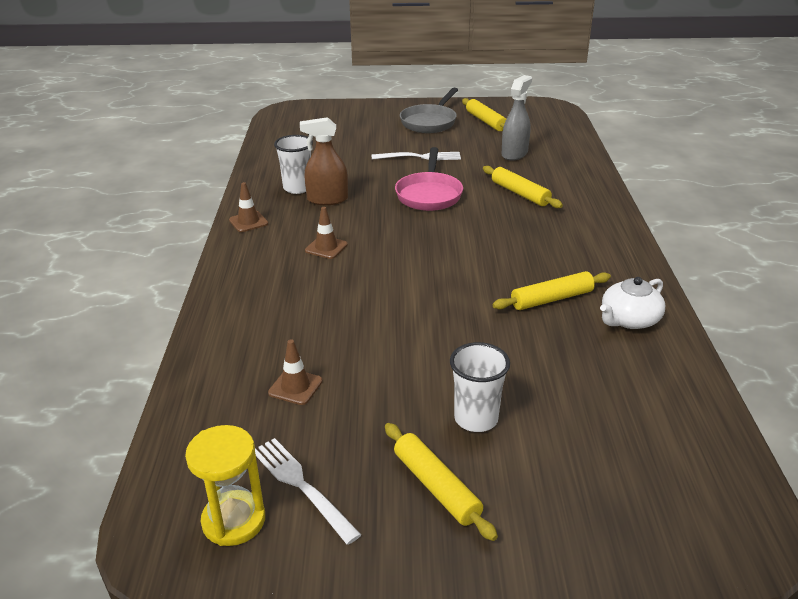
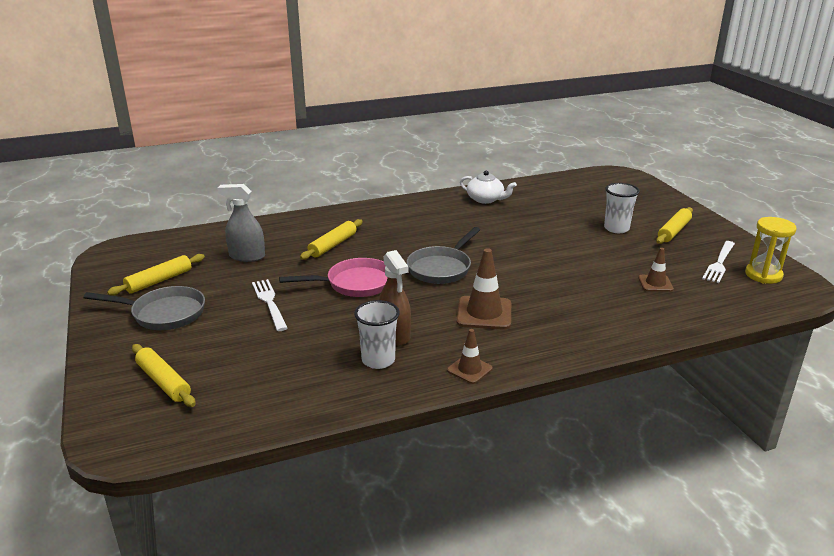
camera: 110 degrees left, 5 degrees down
brown traffic cone [305,207,348,259] -> brown traffic cone [457,248,511,330], size x1.69
yellow rolling pin [493,271,611,310] -> yellow rolling pin moved to [132,344,196,407]
none -> grey pan [407,227,480,284]

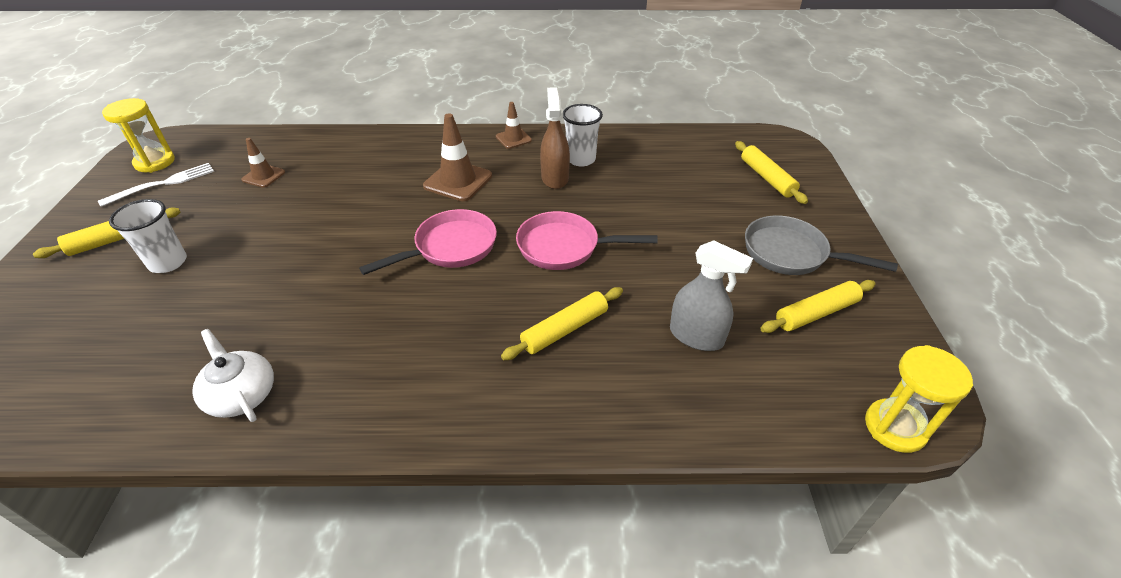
camera: 160 degrees left, 15 degrees up
white fork [252,279,288,331] -> none
grey pan [407,227,480,284] -> pink pan [359,209,497,275]
none -> yellow hourglass [865,345,973,453]

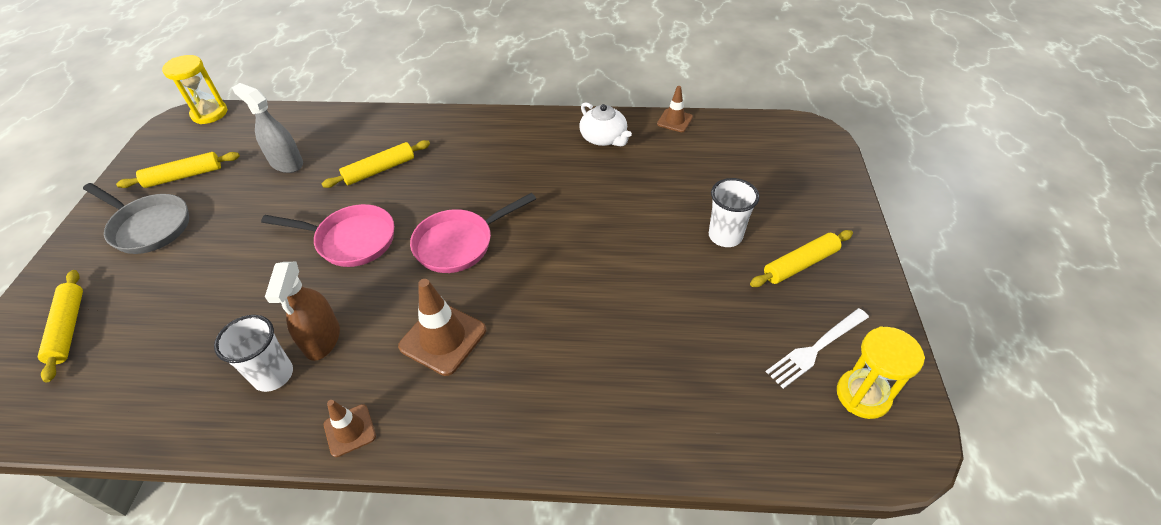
camera: 175 degrees left, 5 degrees up
brown traffic cone [241,138,285,188] -> brown traffic cone moved to [657,86,693,132]

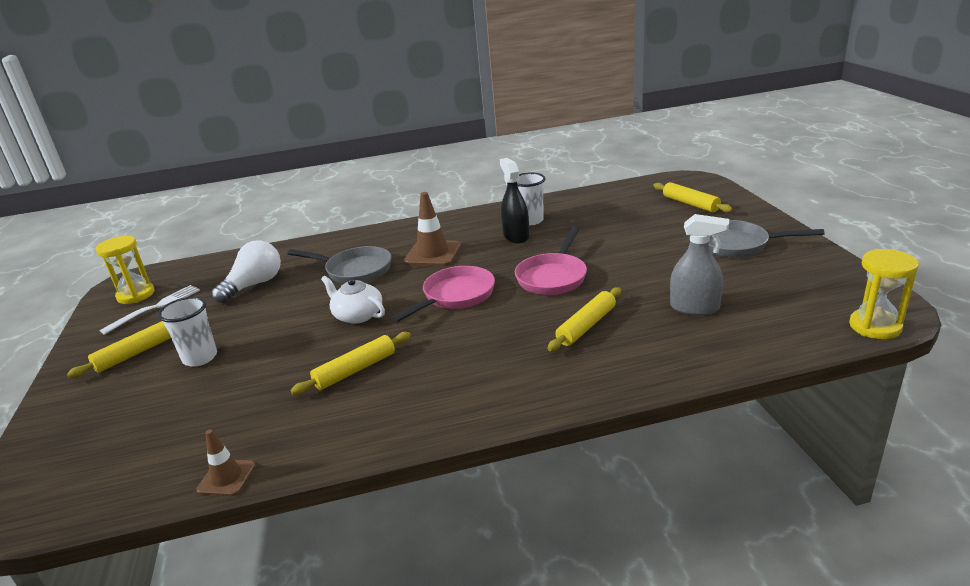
camera: 165 degrees right, 20 degrees down
yellow rolling pin [116,152,240,188] -> yellow rolling pin moved to [290,332,411,395]
pink pan [261,204,394,267] -> pink pan turned 60 degrees counterclockwise [515,227,587,295]
brown spray bottle [265,262,340,361] -> black spray bottle [500,158,529,243]
brown traffic cone [324,400,376,457] -> none
white teapot [579,102,632,146] -> white teapot moved to [321,276,385,324]
none -> white light bulb [212,240,281,303]
none -> grey pan [287,246,392,284]

